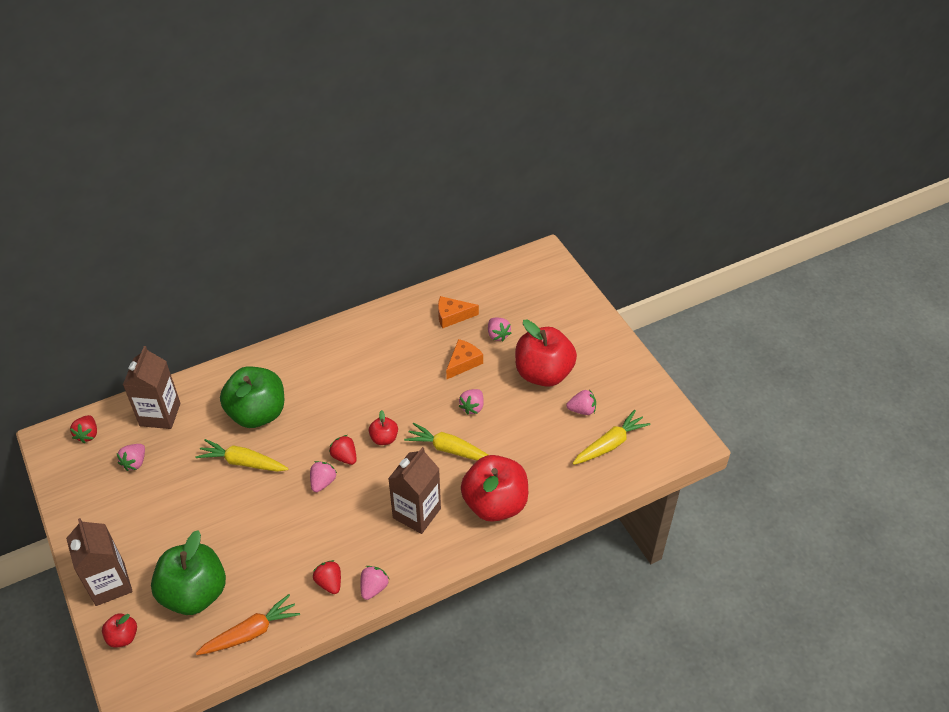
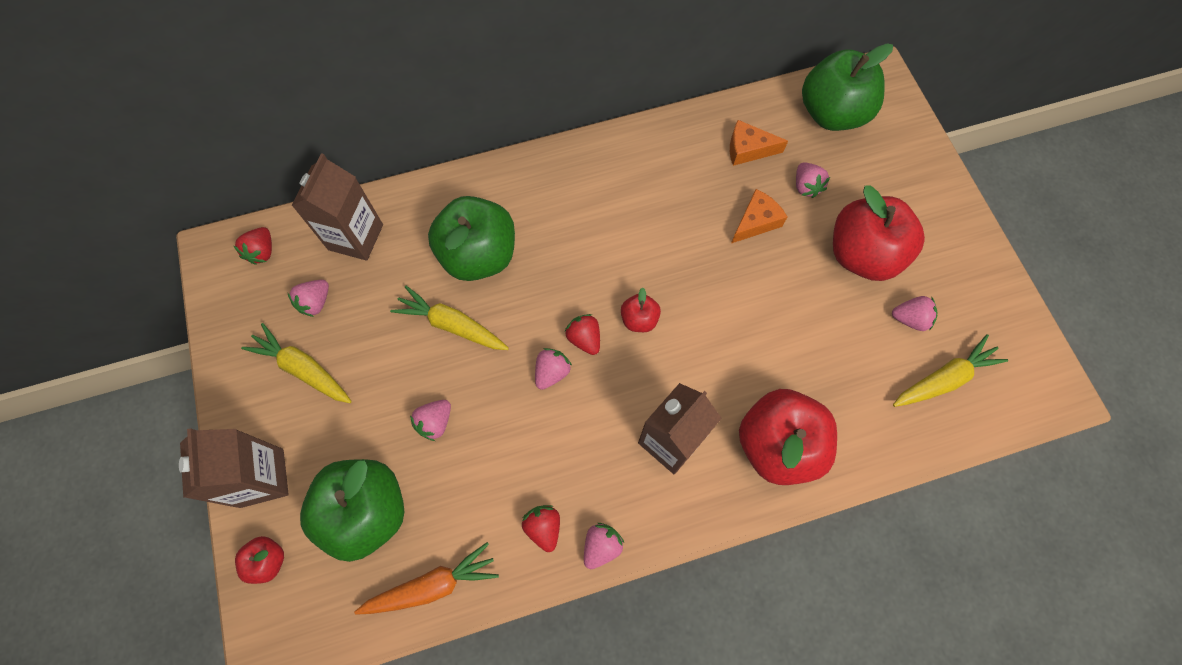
camera: 10 degrees right, 20 degrees up
yellow carrot [404,422,488,461] -> yellow carrot moved to [241,323,352,403]
pink strawberry [459,389,484,415] -> pink strawberry moved to [410,400,451,441]
none -> green apple [802,43,893,131]

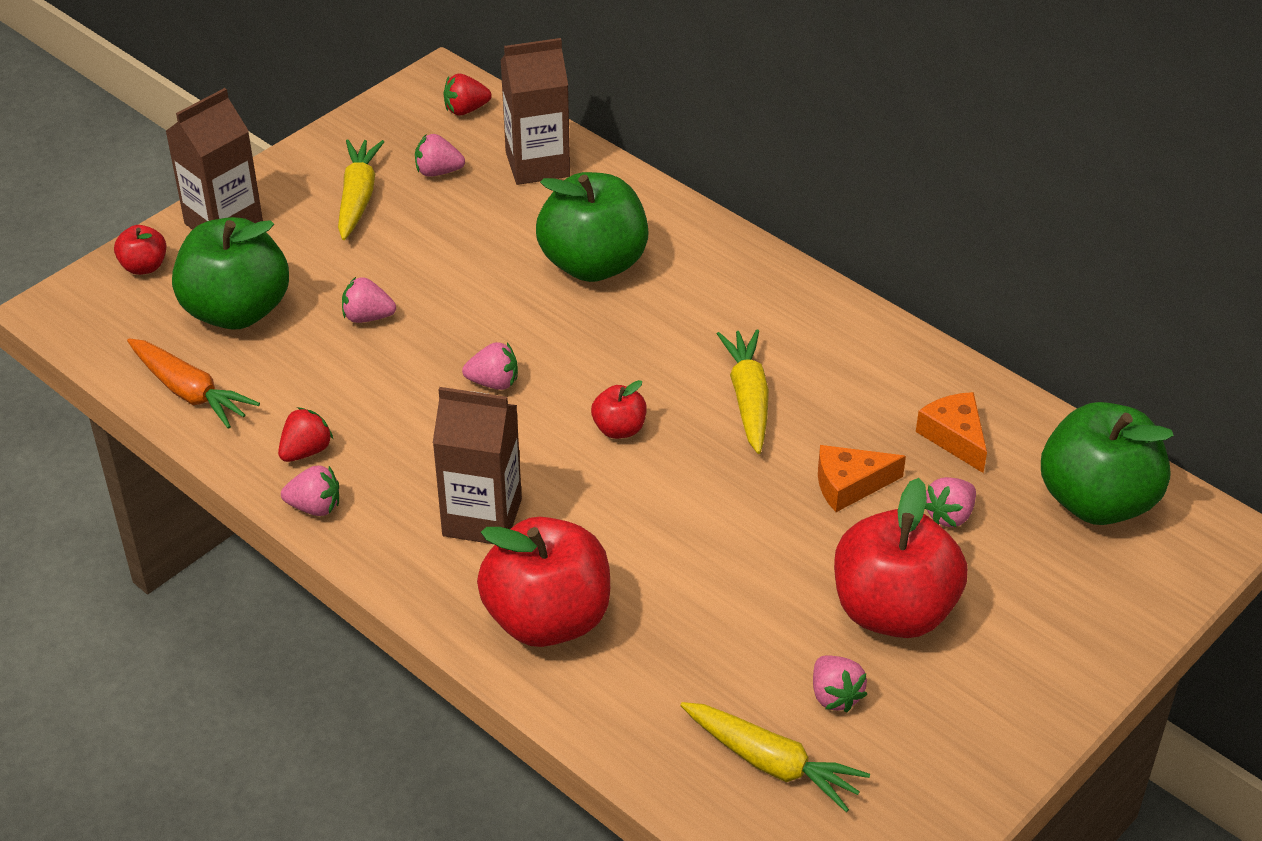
camera: 60 degrees right, 25 degrees down
yellow carrot [390,286,509,350] -> yellow carrot moved to [717,329,769,454]
red strawberry [565,314,600,355] -> none
orange cheese [731,189,787,243] -> orange cheese turned 150 degrees clockwise [818,445,906,512]

